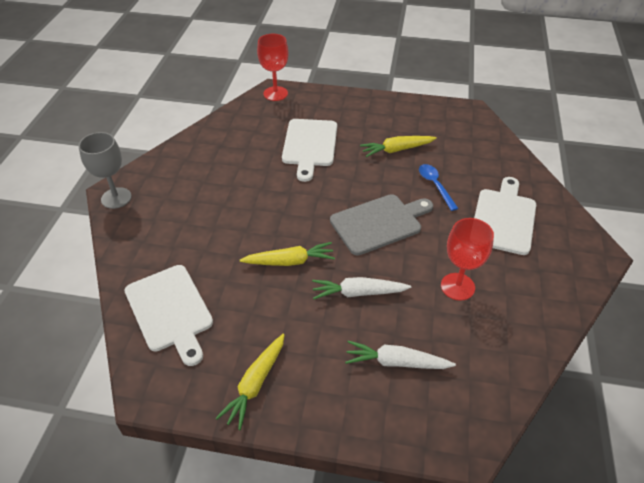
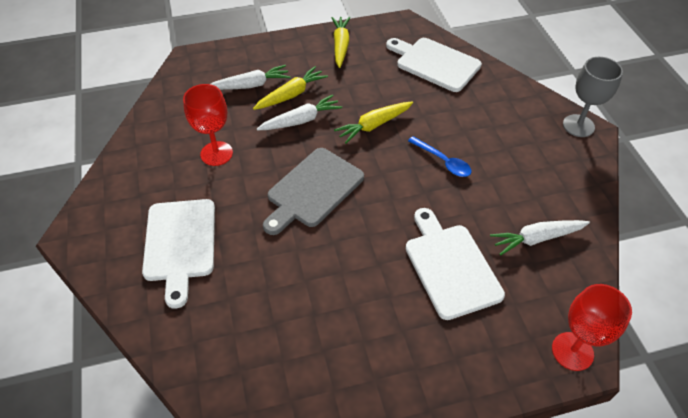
camera: 155 degrees right, 5 degrees up
yellow carrot [360,136,437,157] -> yellow carrot moved to [253,66,328,110]
blue spoon [419,164,458,211] -> blue spoon moved to [408,136,471,177]
none -> white carrot [490,220,590,255]

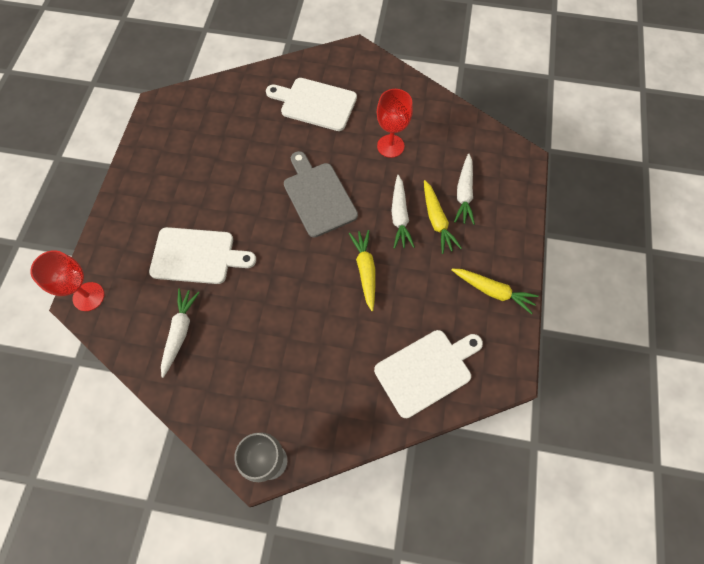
camera: 115 degrees right, 15 degrees up
blue spoon [408,136,471,177] -> none

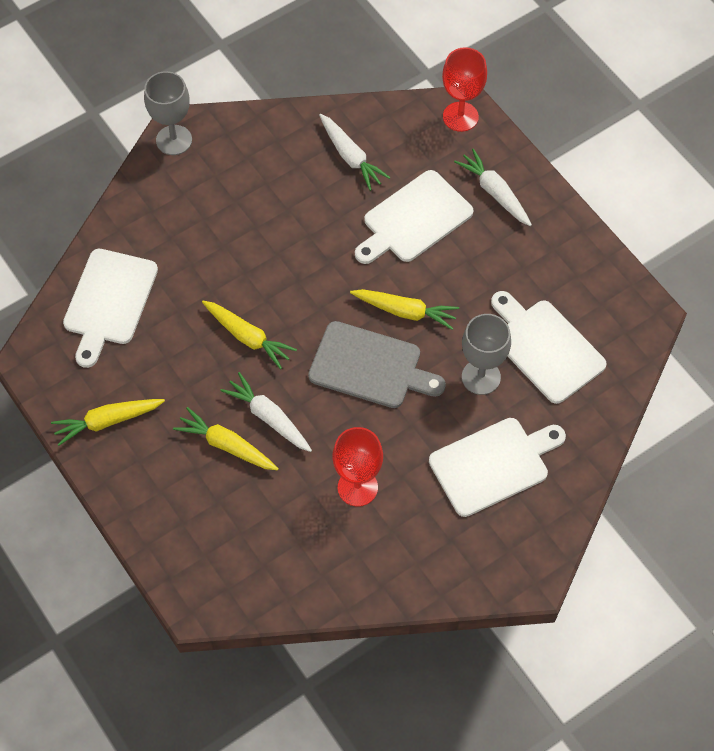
camera: 135 degrees right, 5 degrees down
white carrot [454,154,475,225] -> white carrot moved to [454,149,532,226]
none -> yellow carrot [350,289,459,330]
none -> grey goblet [462,314,511,395]
none -> white cutting board [491,291,607,404]

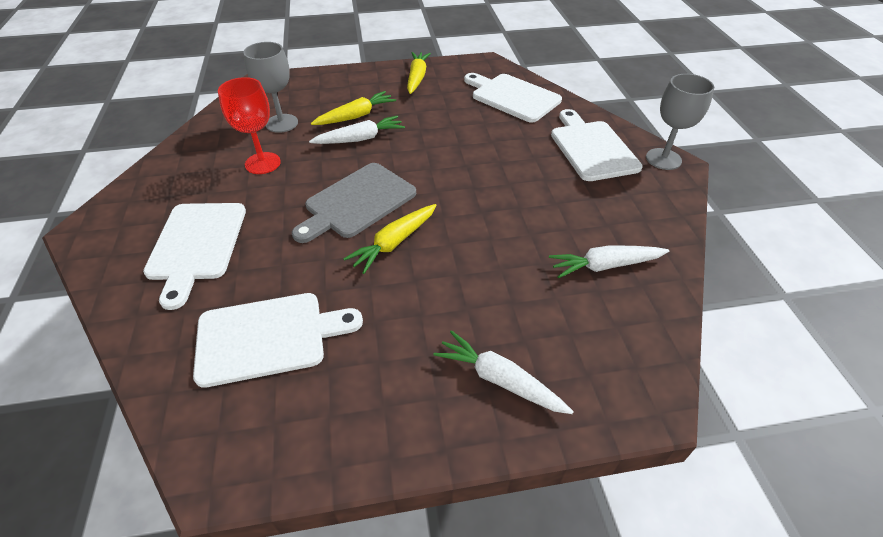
camera: 115 degrees right, 15 degrees down
yellow carrot [202,301,297,369] -> none
white cutting board [355,170,473,264] -> white cutting board moved to [551,109,643,181]
red goblet [442,47,487,132] -> none
white carrot [454,149,532,226] -> white carrot turned 135 degrees counterclockwise [433,330,574,414]
grey goblet [462,314,511,395] -> grey goblet moved to [243,42,298,133]

